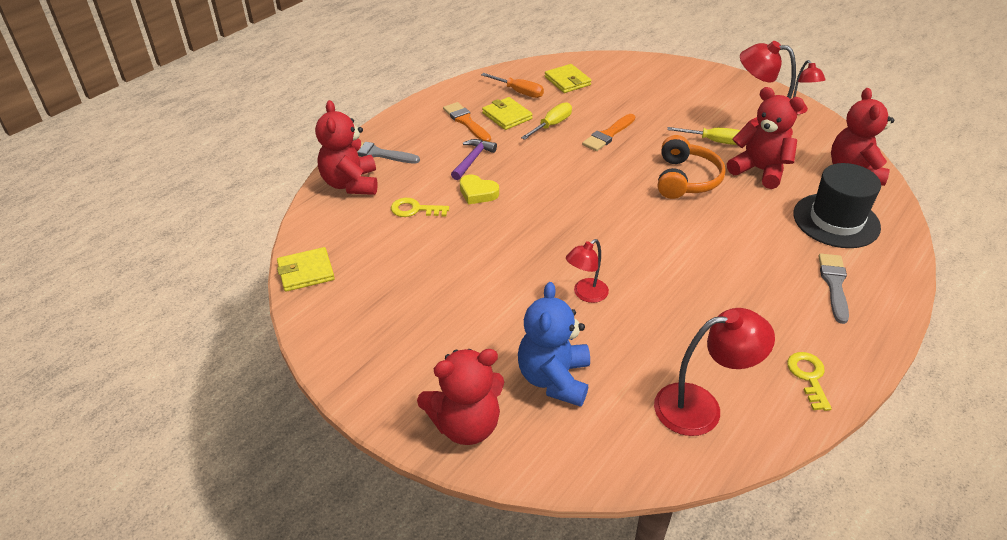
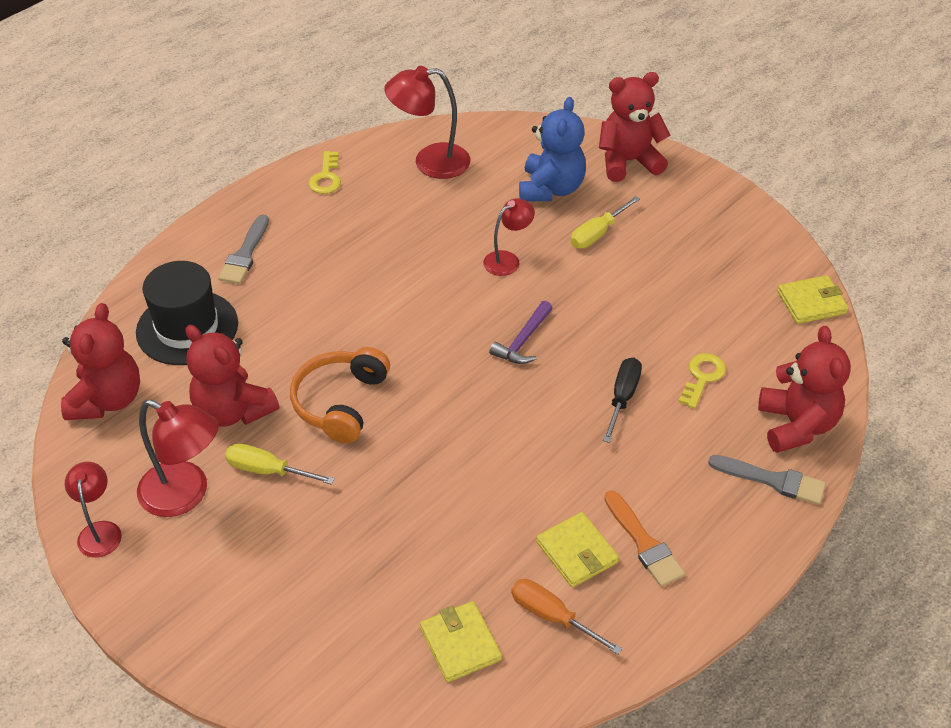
camera: 175 degrees left, 5 degrees up
yellow key [391,198,449,217] -> yellow key turned 75 degrees counterclockwise [678,353,726,409]
purple hammer [451,139,497,180] -> purple hammer moved to [489,301,553,364]
yellow heart [460,174,499,204] -> black screwdriver [603,358,642,443]
yellow screwdriver [521,102,572,140] -> yellow screwdriver moved to [570,196,640,249]
orange brush [582,114,635,151] -> none

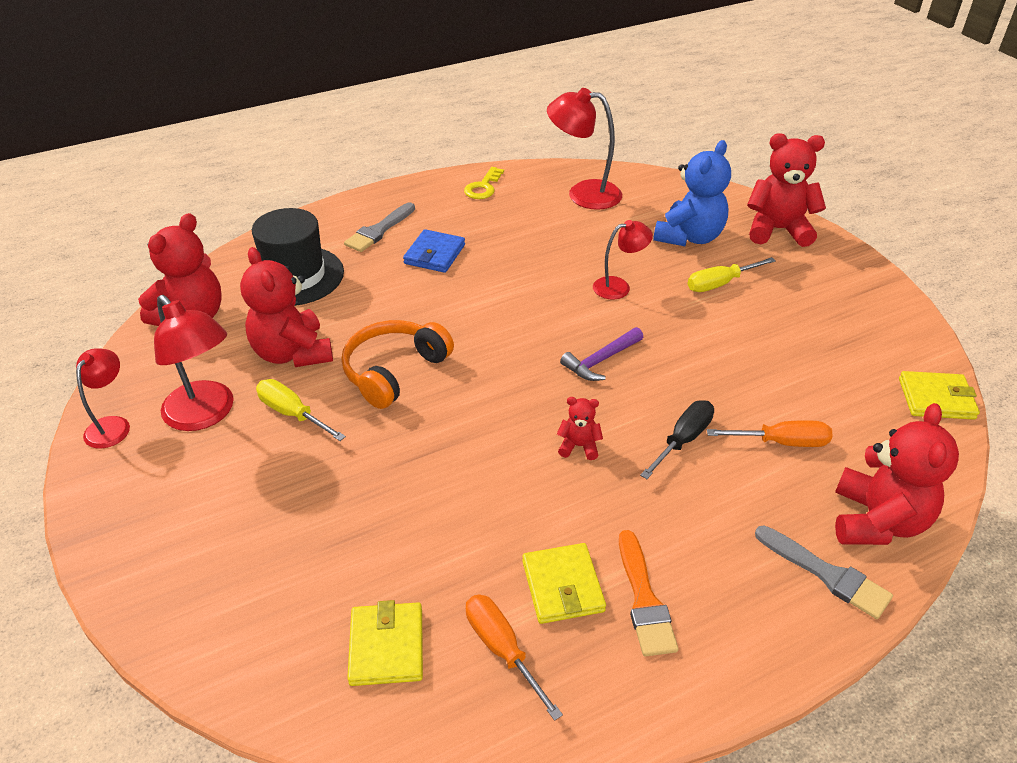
camera: 20 degrees right, 5 degrees down
yellow key [678,353,726,409] -> orange screwdriver [707,420,833,447]
none -> blue wallet [403,229,465,273]
none -> red teddy bear [557,397,603,460]

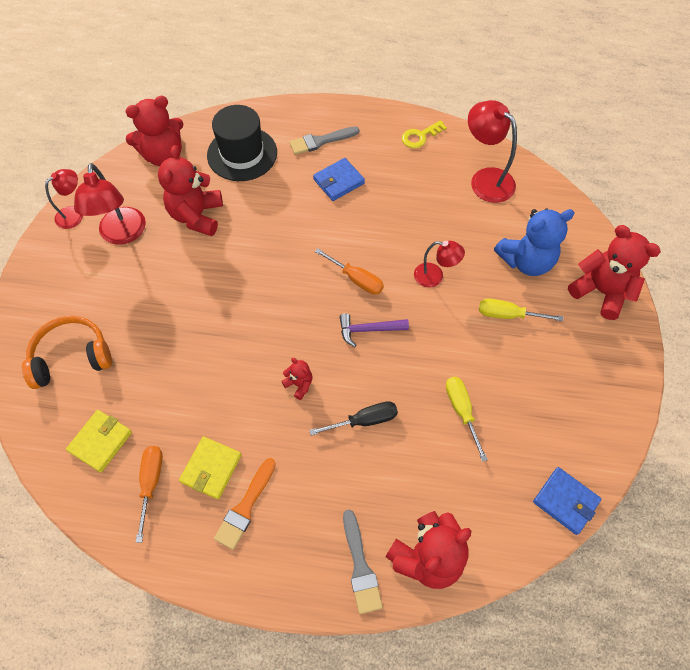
camera: 35 degrees right, 20 degrees up
yellow screwdriver [256,379,346,441] -> yellow screwdriver moved to [446,377,488,462]
orange headphones [341,320,454,409] -> orange headphones moved to [22,316,112,389]
orange screwdriver [707,420,833,447] -> orange screwdriver moved to [315,248,384,295]
yellow wallet [899,371,980,420] -> blue wallet [533,467,601,535]

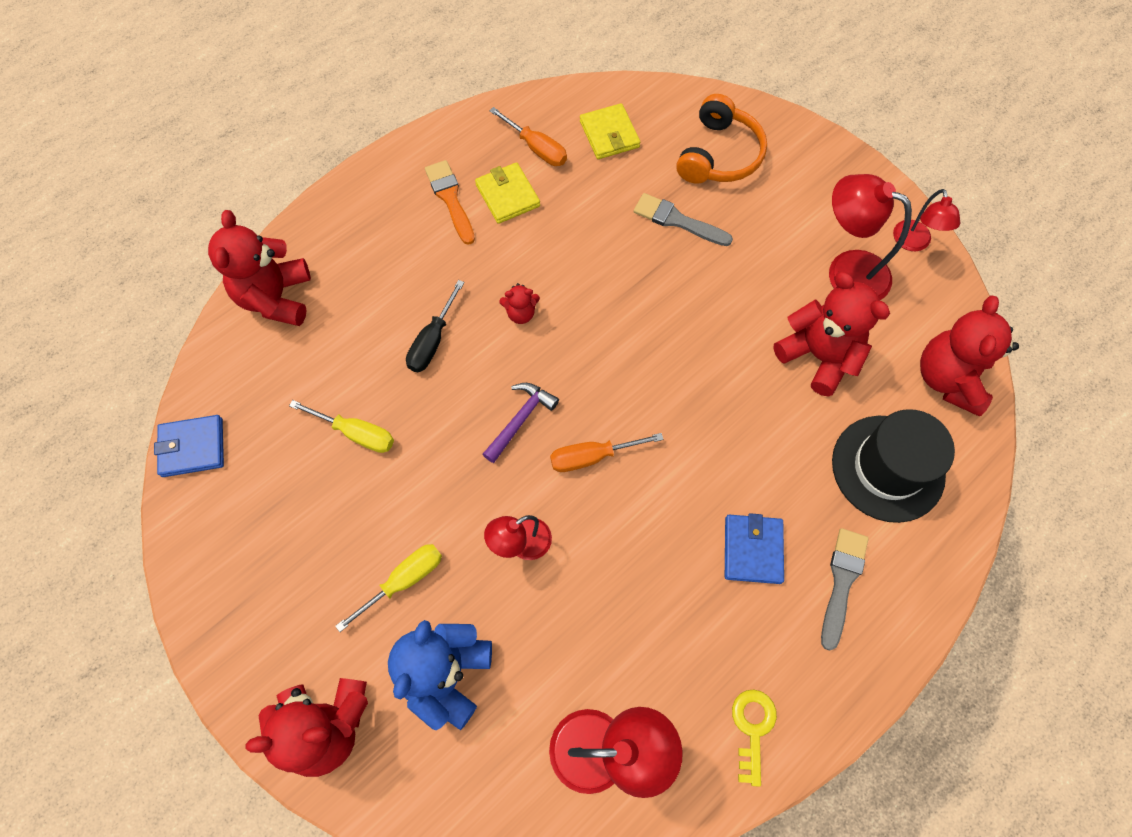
camera: 130 degrees right, 5 degrees up
grey brush [343,509,383,614] -> grey brush moved to [633,193,733,246]

